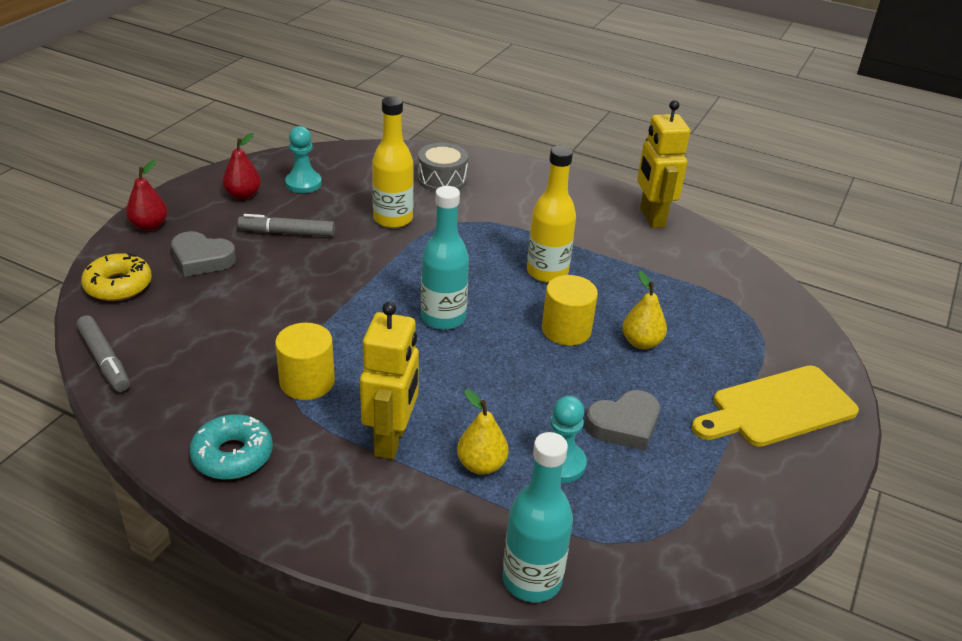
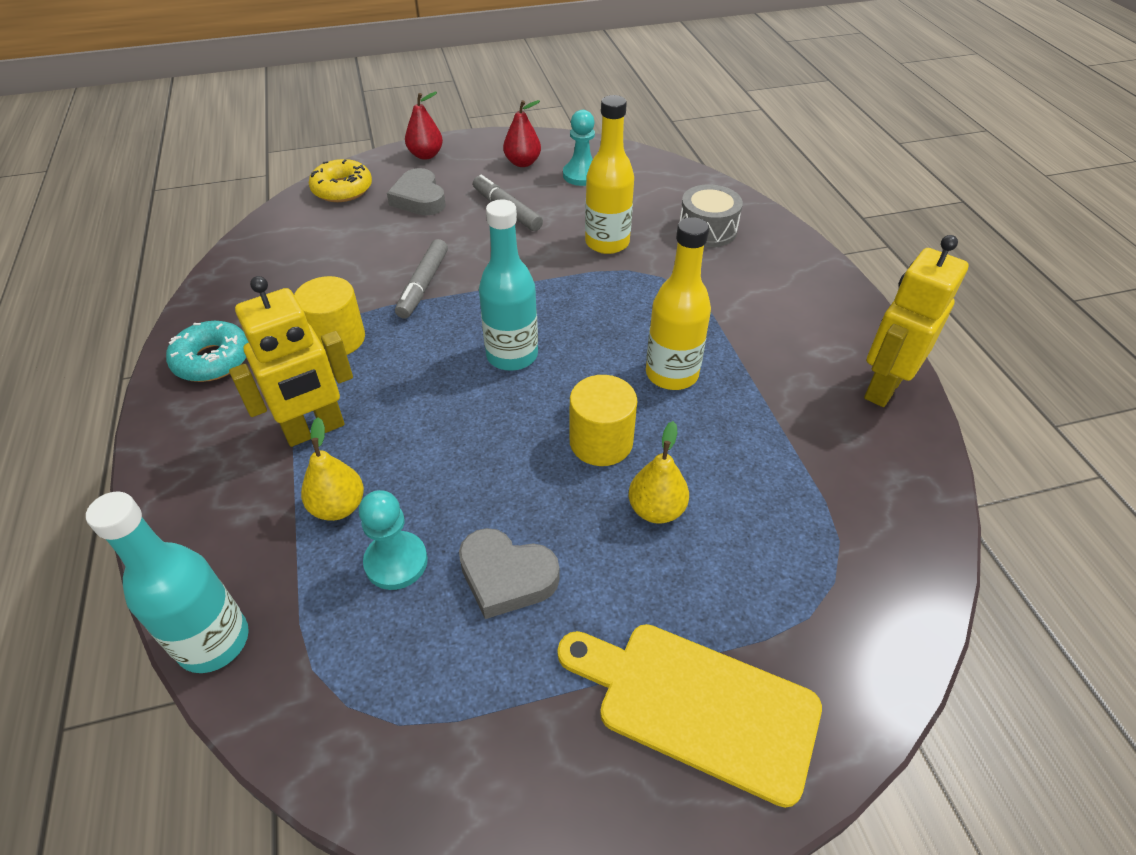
camera: 50 degrees right, 10 degrees up
grey marker [76,315,130,392] -> grey marker moved to [395,239,448,319]

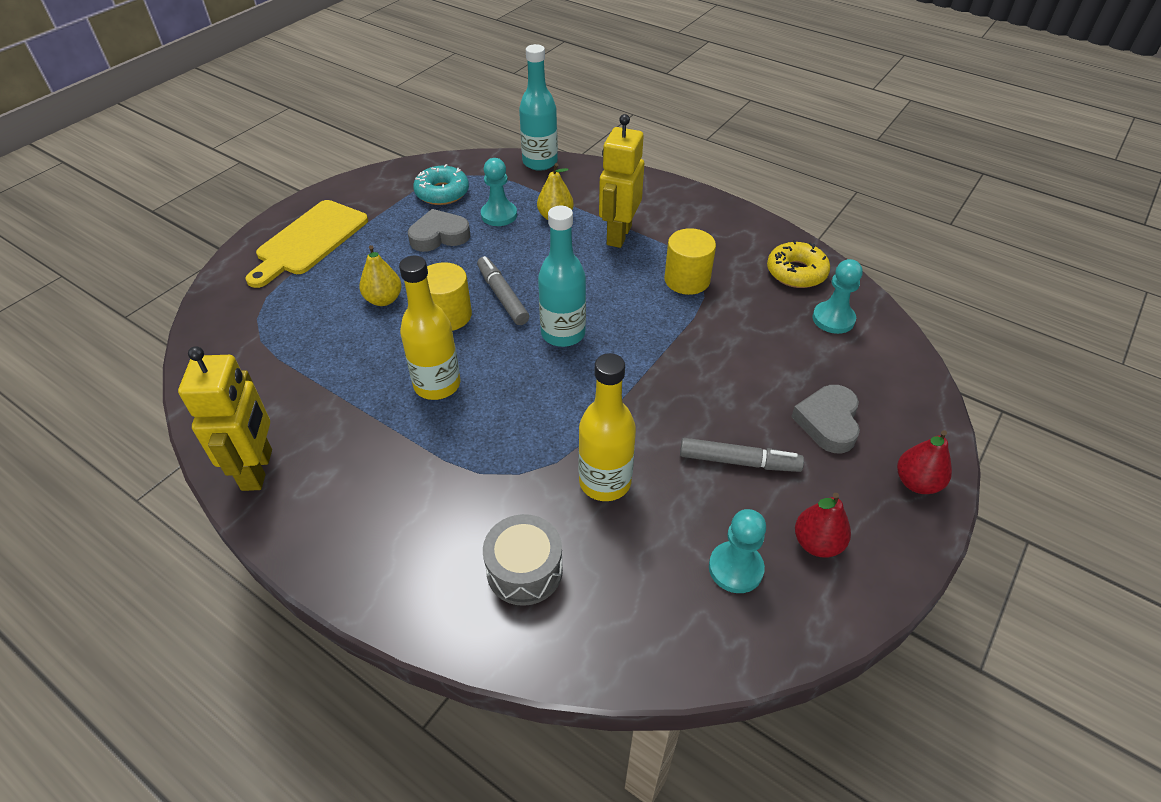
camera: 140 degrees right, 0 degrees up
turquoise donut [166,321,249,382] -> turquoise donut moved to [413,164,469,205]
yellow donut [309,159,372,202] -> yellow donut moved to [767,240,830,288]
grey heart [387,168,446,216] -> grey heart turned 105 degrees counterclockwise [791,385,860,453]
grey marker [395,239,448,319] -> grey marker moved to [477,256,529,325]
yellow cutting board [557,624,822,808] -> yellow cutting board turned 135 degrees clockwise [245,200,368,288]
none -> turquoise pawn [813,259,863,334]

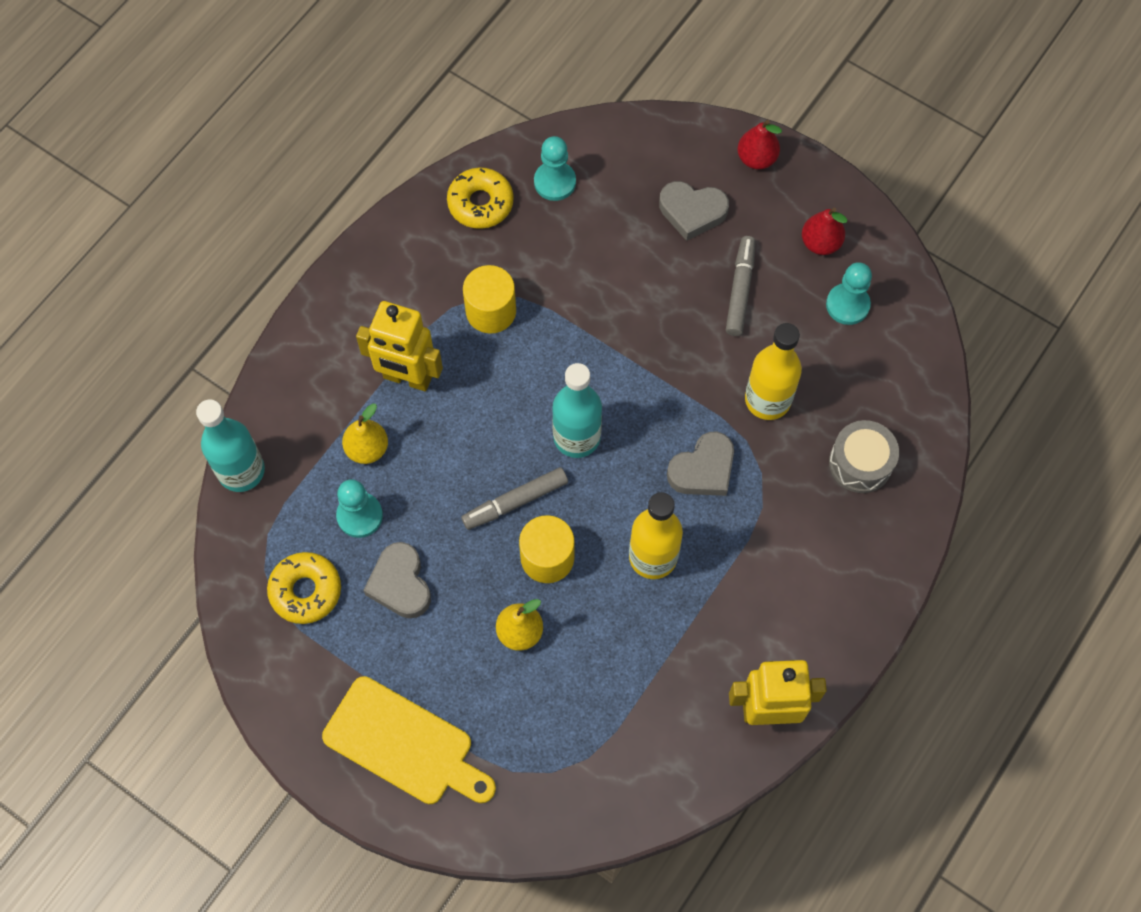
camera: 90 degrees left, 20 degrees up
turquoise donut [413,164,469,205] -> yellow donut [267,552,341,624]
none -> grey heart [667,431,734,496]

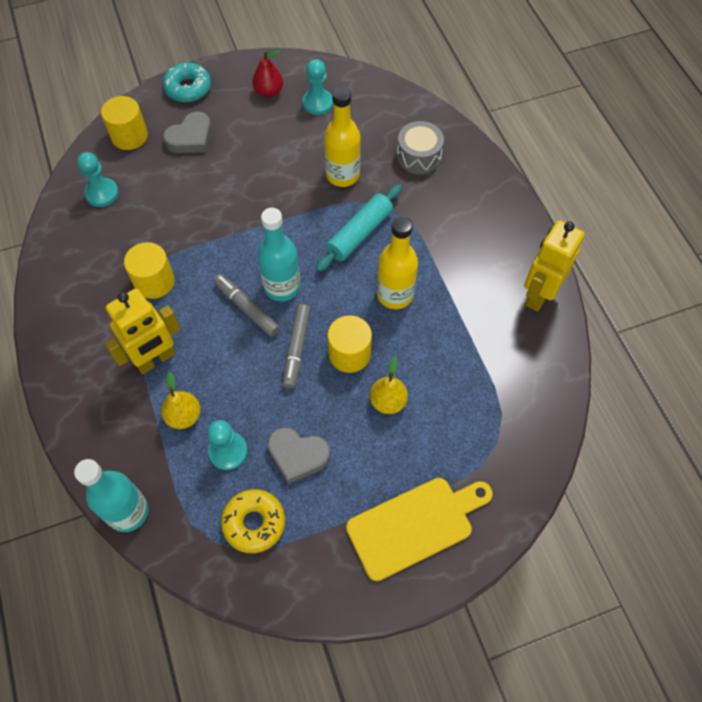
camera: 55 degrees left, 5 degrees down
yellow donut [447,167,514,229] -> none
grey heart [667,431,734,496] -> turquoise rolling pin [316,184,402,272]
grey marker [726,236,756,336] -> grey marker moved to [213,274,280,337]
red pear [738,120,782,169] -> turquoise donut [163,63,211,102]
none -> yellow cylinder [101,96,148,150]

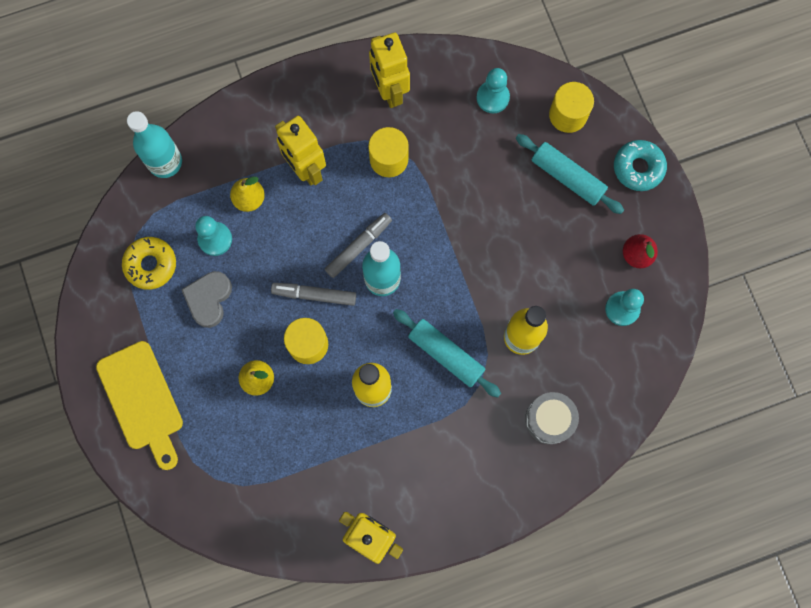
camera: 90 degrees right, 15 degrees up
grey heart [163,112,212,153] -> turquoise rolling pin [516,134,624,214]
none -> yellow robot [369,33,410,108]

